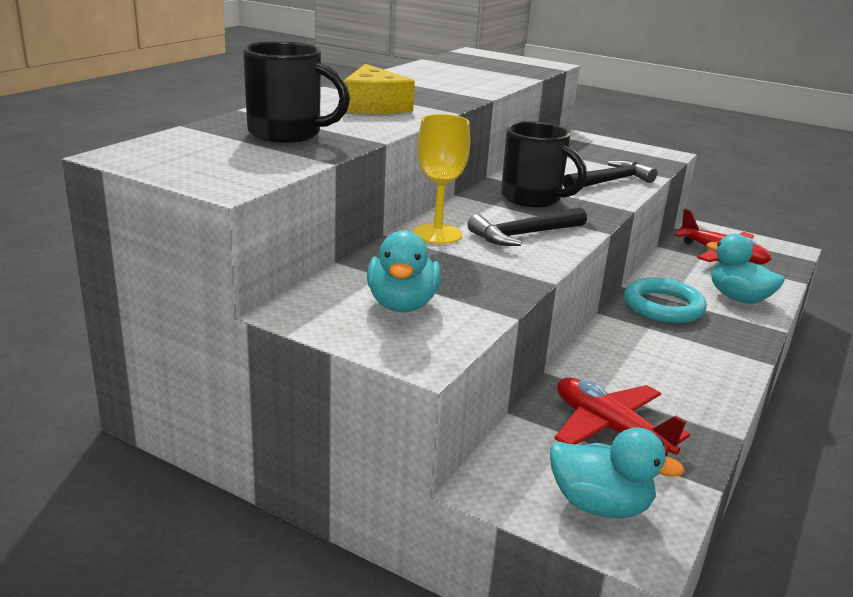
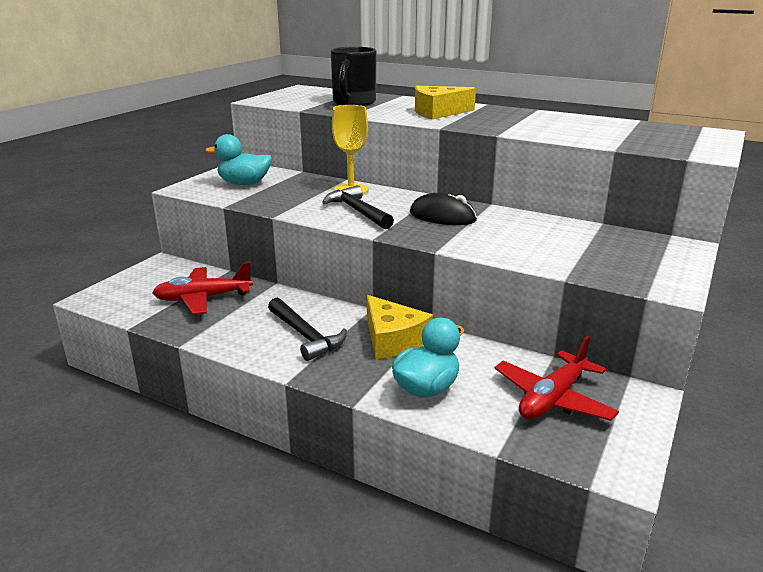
camera: 90 degrees right, 0 degrees up
black mug [501,121,587,207] -> black mouse [410,193,477,225]
turquoise duck [550,427,685,518] -> none
red plane [554,378,690,457] -> red plane turned 150 degrees counterclockwise [152,262,253,315]
black hammer [563,160,657,188] -> black hammer moved to [268,298,347,361]
turquoise ring [624,278,707,323] -> yellow cheese [367,295,433,359]

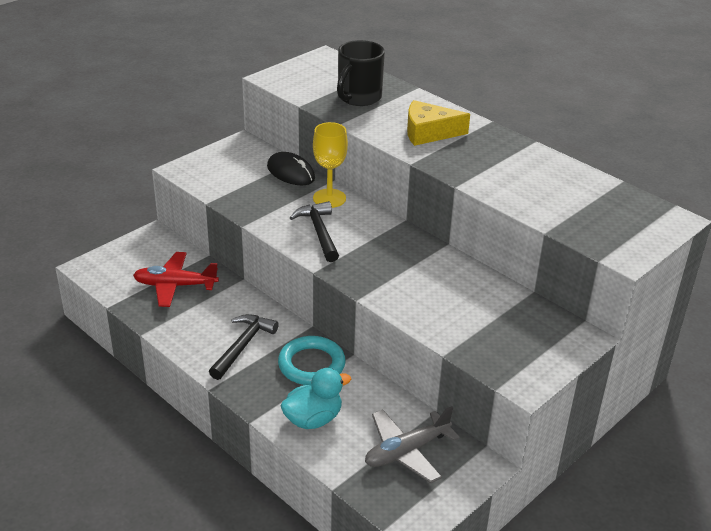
camera: 15 degrees right, 10 degrees up
turquoise duck [205,134,272,185] -> none
black hammer [268,298,347,361] -> black hammer turned 135 degrees counterclockwise [209,314,279,380]
yellow cheese [367,295,433,359] -> turquoise ring [278,336,346,385]
black mouse [410,193,477,225] -> black mouse moved to [267,152,315,185]
red plane [495,335,619,421] -> grey plane [365,406,460,483]

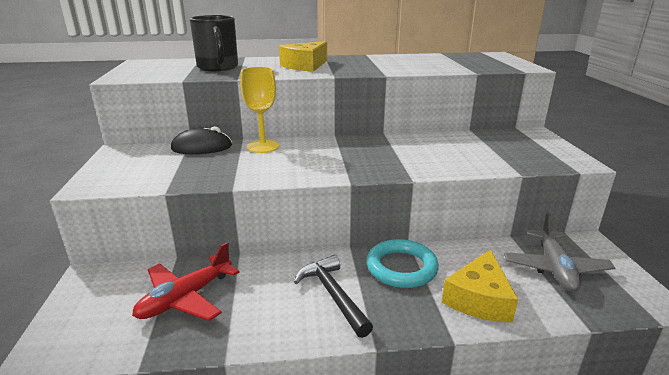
camera: 50 degrees left, 10 degrees down
turquoise duck [280,368,351,429] -> yellow cheese [442,249,518,323]
black hammer [290,201,339,262] -> none

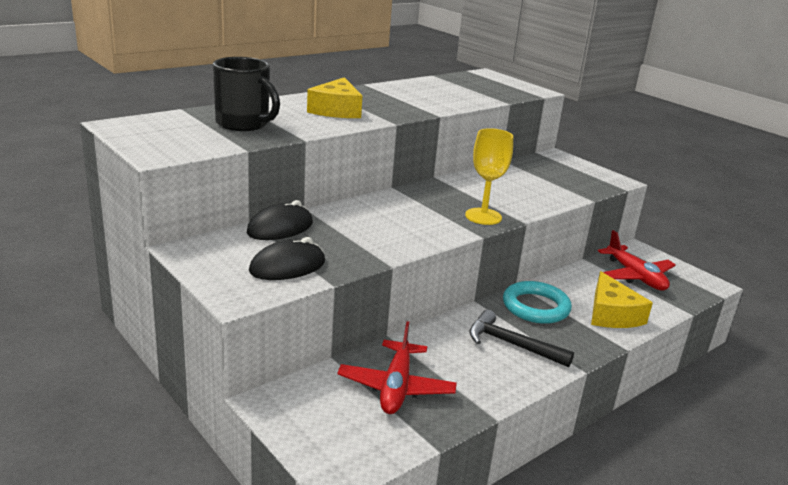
camera: 35 degrees left, 0 degrees up
yellow goblet [241,67,279,153] -> yellow goblet moved to [465,128,513,225]
grey plane [504,212,615,292] -> red plane [598,230,676,290]
none -> black mouse [249,237,325,280]

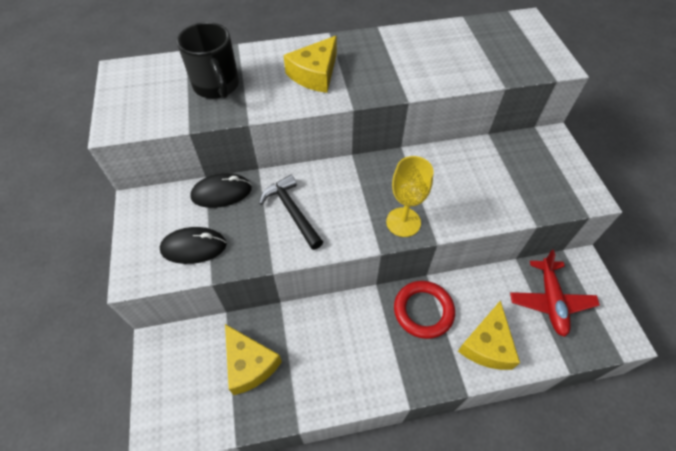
camera: 30 degrees right, 30 degrees up
red plane [337,321,457,414] -> yellow cheese [225,324,282,395]
black hammer [469,310,574,367] -> black hammer moved to [259,175,323,250]
turquoise ring [503,281,572,324] -> red ring [394,281,455,339]

